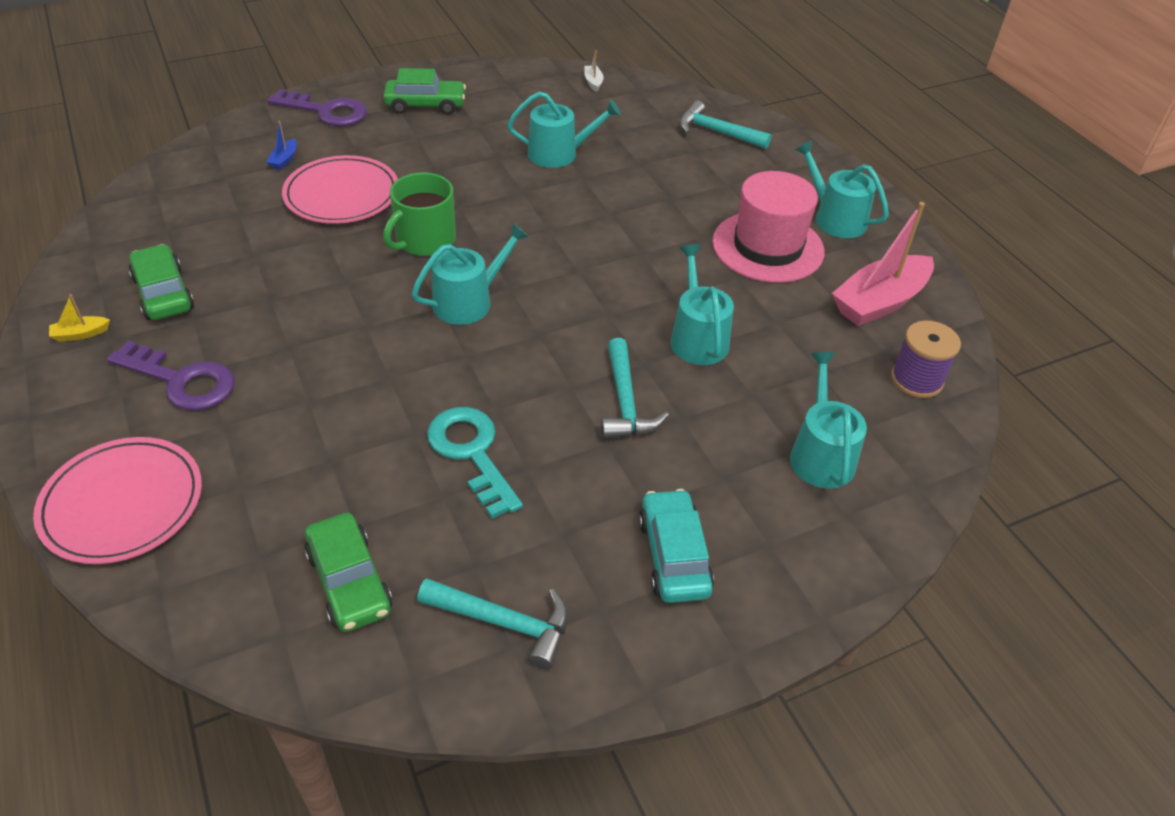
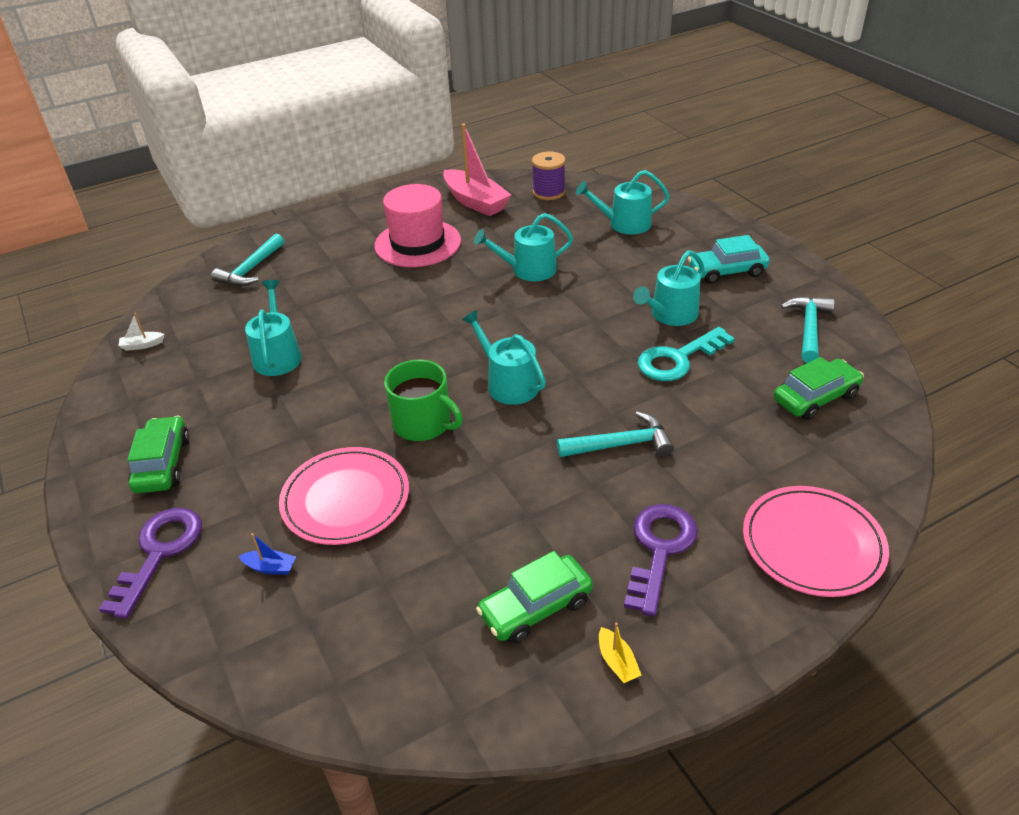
camera: 90 degrees left, 5 degrees down
turquoise hammer [601,338,669,439] -> turquoise hammer moved to [557,411,674,457]
turquoise watering can [795,140,889,238] -> turquoise watering can moved to [633,250,705,326]

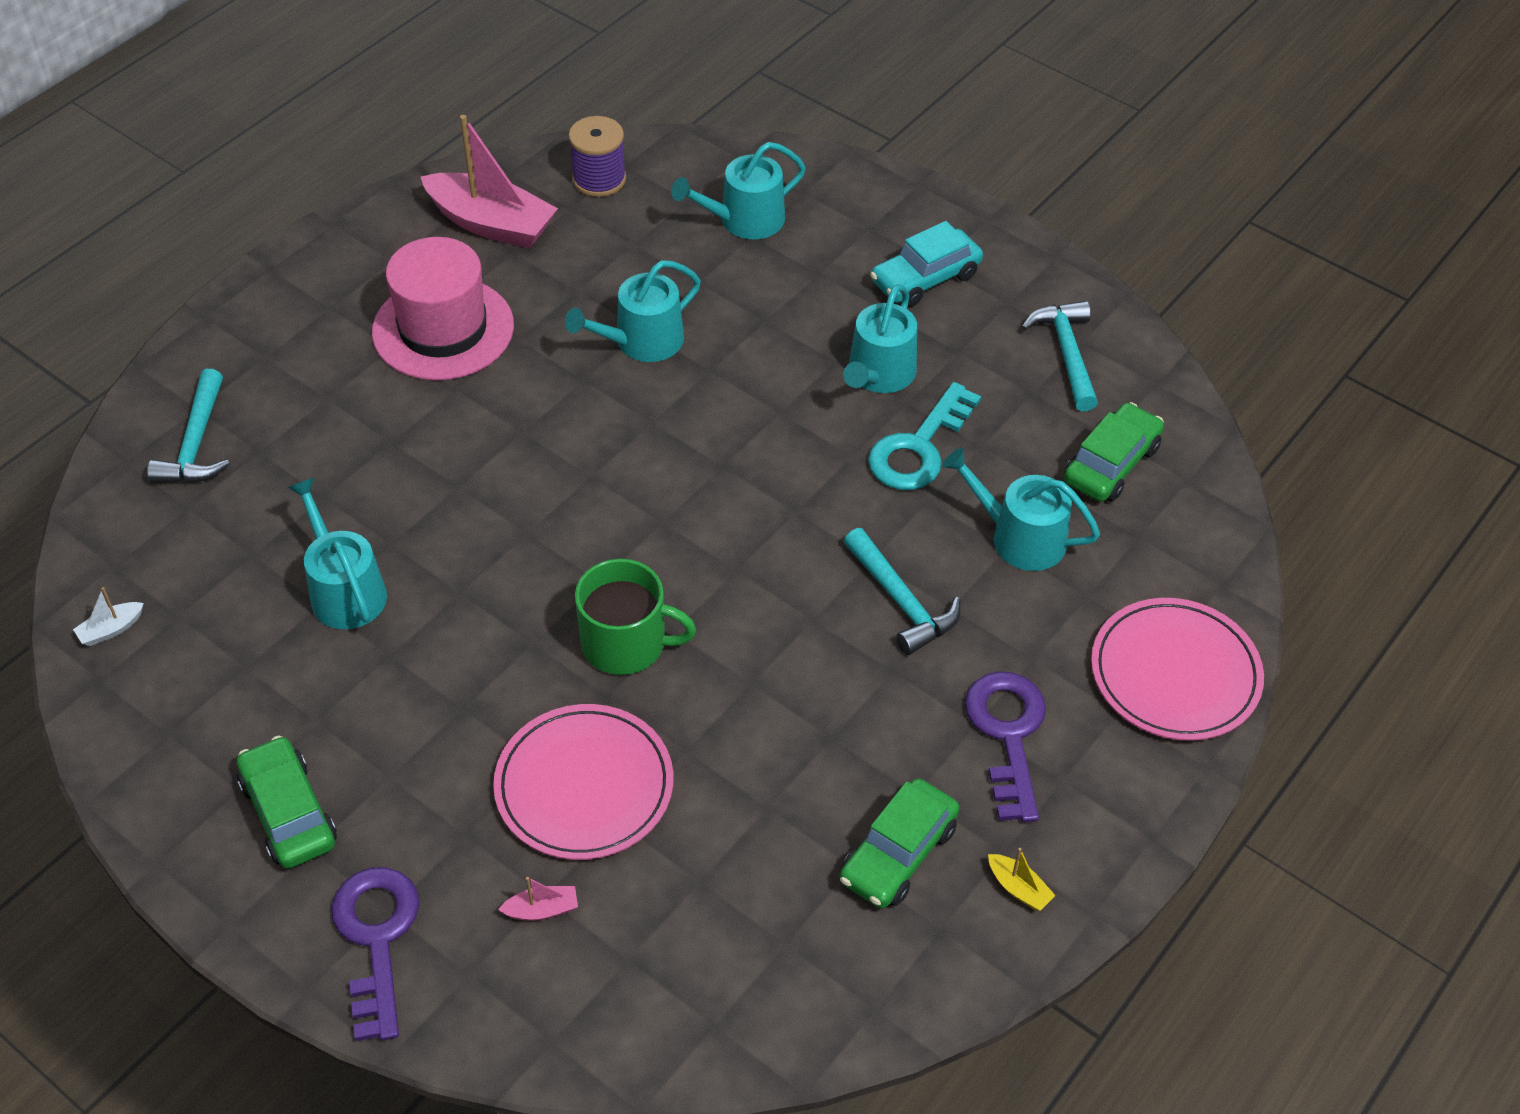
camera: 25 degrees left, 10 degrees up
blue boat [239,533,296,575] -> pink boat [498,877,578,921]
turquoise watering can [462,310,546,405] -> turquoise watering can moved to [943,448,1100,571]
turquoise hammer [557,411,674,457] -> turquoise hammer turned 90 degrees clockwise [844,528,961,655]

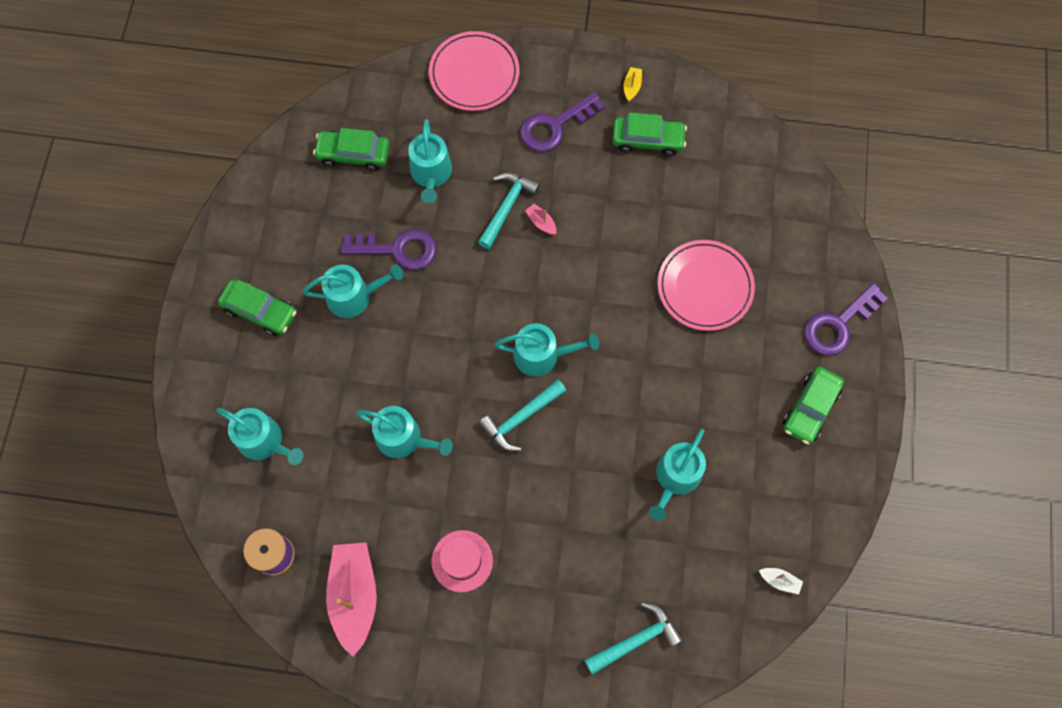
camera: 120 degrees left, 20 degrees up
pink hat [372,237,514,380] -> pink hat [432,530,493,592], size x0.62
pink boat [498,877,578,921] -> pink boat moved to [525,204,557,235]
green mug [575,559,696,675] -> none
turquoise key [868,382,981,490] -> purple key [341,229,437,270]
turquoise car [870,221,983,307] -> green car [218,279,296,336]
turquoise hammer [1021,301,1098,411] -> turquoise hammer moved to [478,379,566,451]
none -> turquoise watering can [494,323,599,376]

